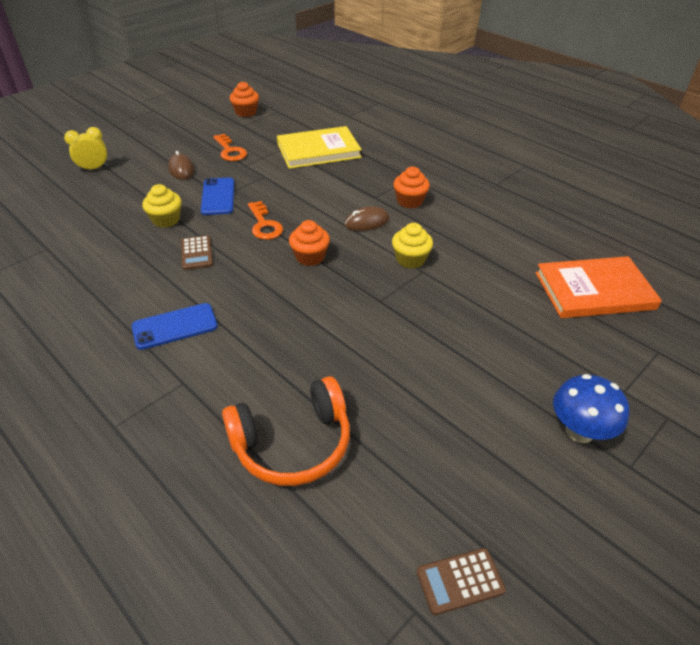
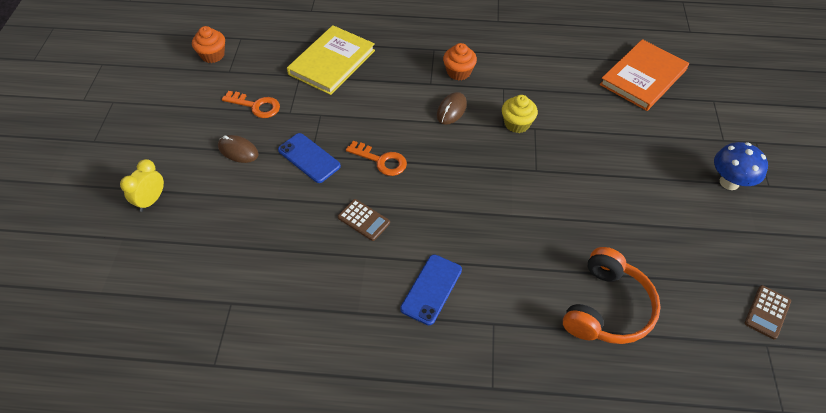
camera: 40 degrees left, 10 degrees up
yellow cupcake [142,184,181,228] -> none
orange cupcake [289,220,330,266] -> none

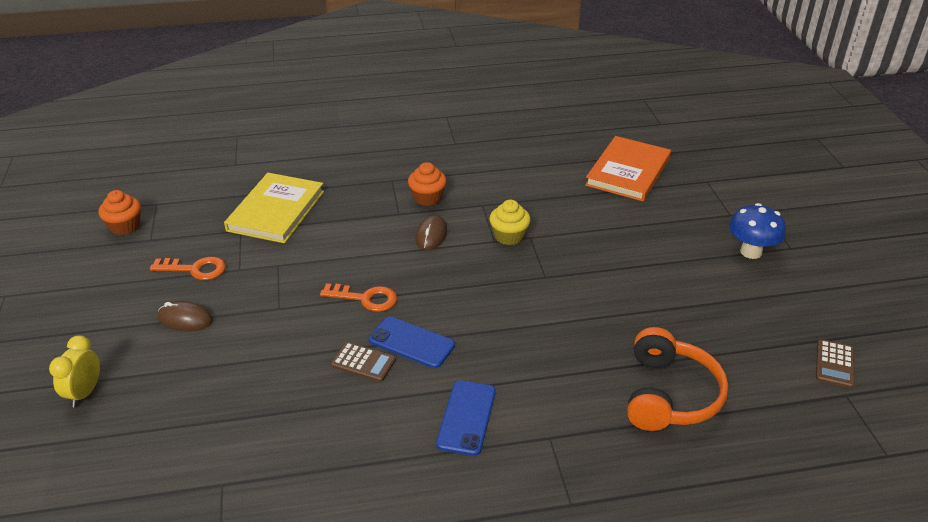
camera: 15 degrees left, 15 degrees down
blue phone [278,133,341,183] -> blue phone moved to [369,317,455,368]

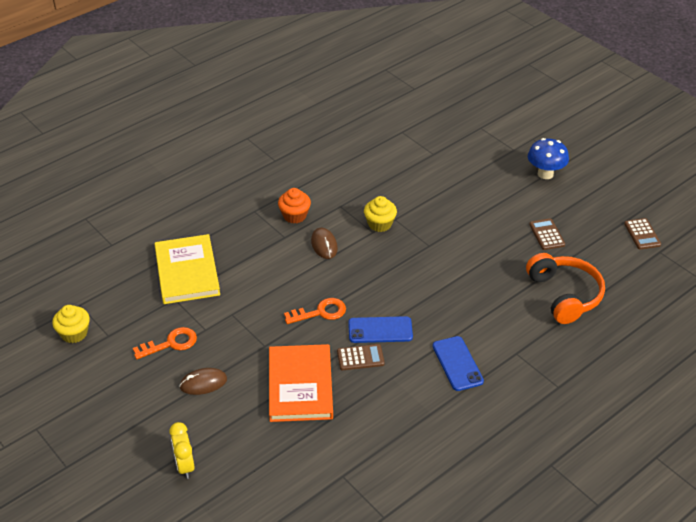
camera: 30 degrees left, 5 degrees up
orange cupcake [99,190,141,235] -> yellow cupcake [52,305,90,343]
orange book [585,136,671,201] -> orange book moved to [269,344,333,422]
none -> brown calculator [529,218,565,250]

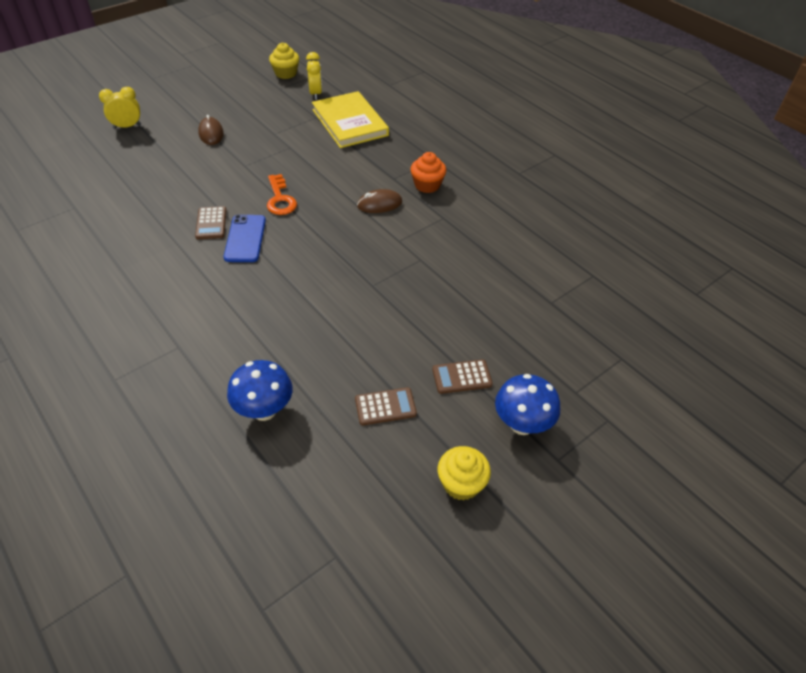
camera: 90 degrees right, 5 degrees up
orange key [133,327,197,359] -> none
yellow book [154,234,220,304] -> yellow book turned 75 degrees clockwise [312,91,389,148]
orange book [269,344,333,422] -> none
yellow cupcake [364,196,397,232] -> yellow cupcake moved to [438,446,491,501]
blue phone [432,336,484,391] -> none
orange headphones [526,253,605,324] -> blue mushroom [227,360,293,421]
brown calculator [624,218,661,249] -> brown calculator moved to [432,359,493,394]
none -> yellow clock [306,52,322,100]

